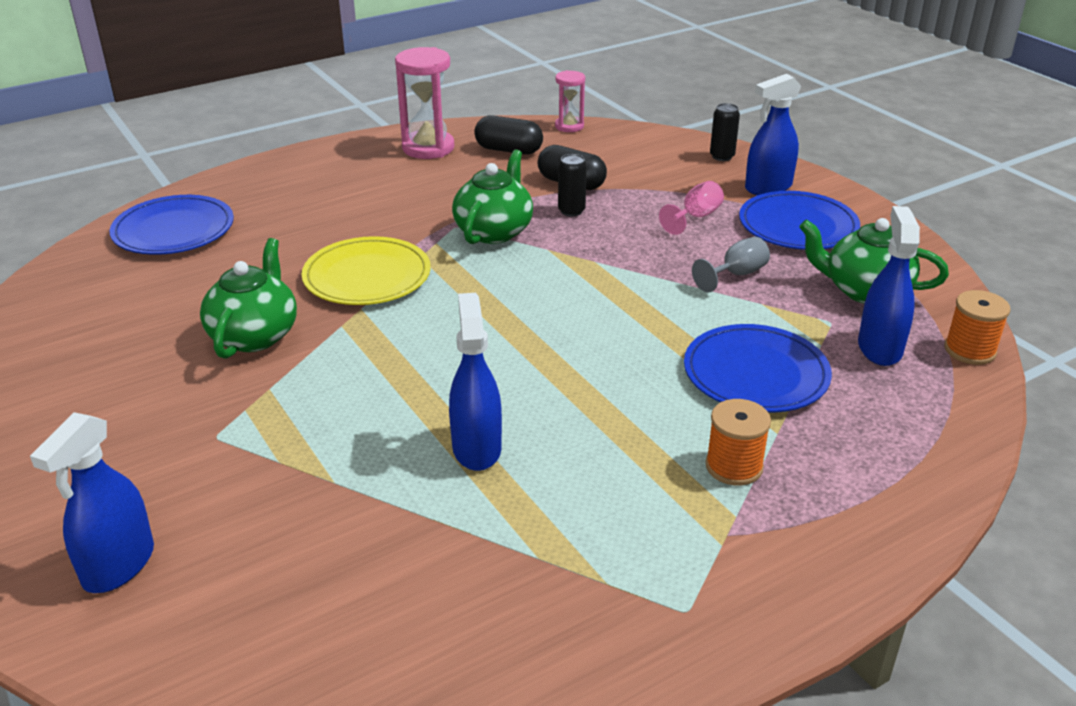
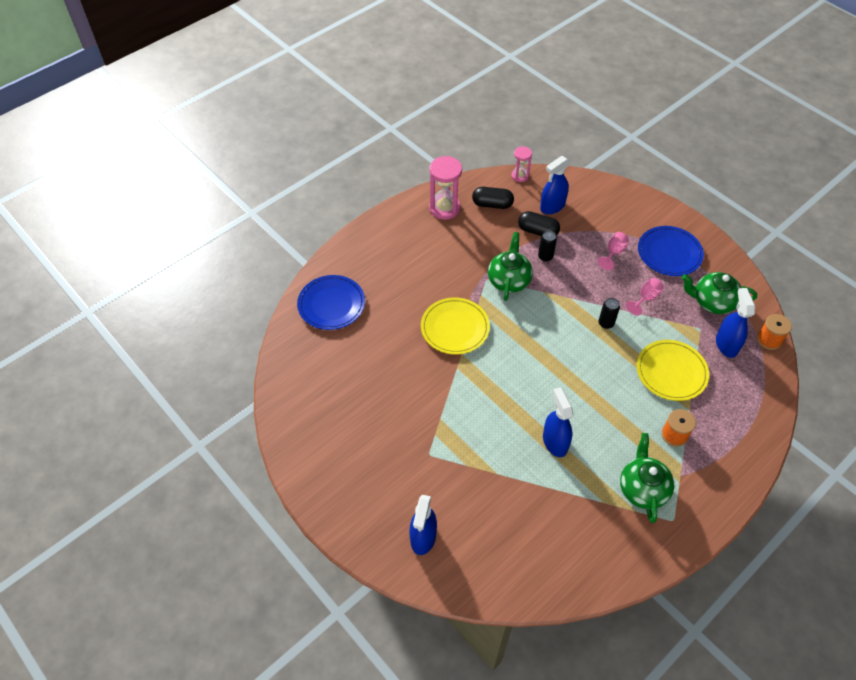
camera: 10 degrees left, 20 degrees up
green teapot [200,238,297,359] -> green teapot moved to [620,433,674,523]
blue plate [684,324,832,413] -> yellow plate [637,340,709,401]
grey goblet [692,237,770,292] -> pink goblet [626,278,664,316]
black can [710,103,740,161] -> black can moved to [598,298,620,329]
blue spray bottle [745,74,801,195] -> blue spray bottle moved to [540,156,570,214]

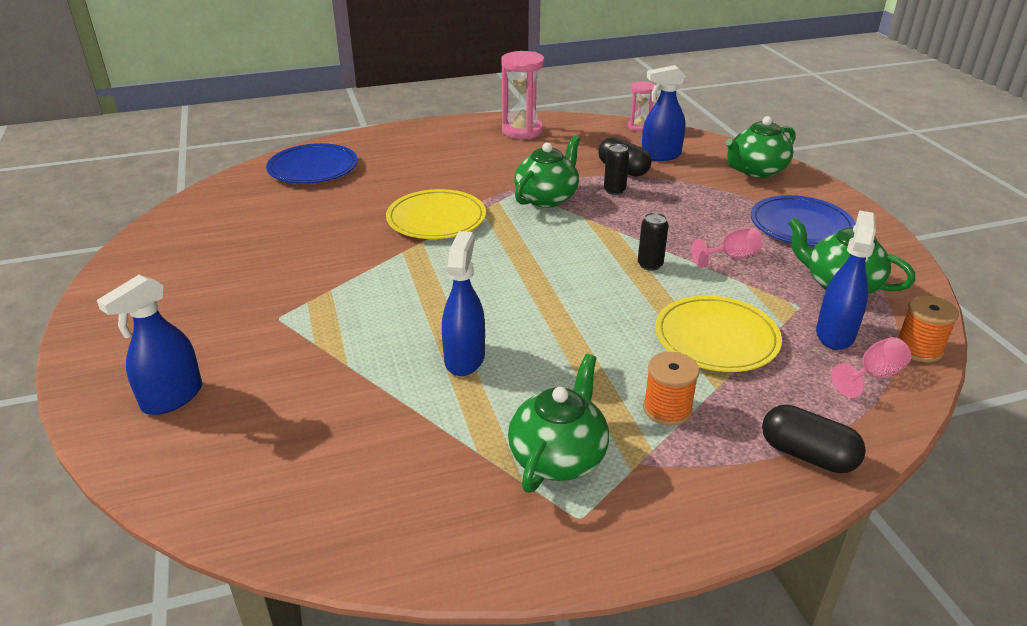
camera: 25 degrees right, 20 degrees down
black capsule [472,187,514,209] -> black capsule moved to [762,405,866,473]
pink goblet [598,232,629,270] -> pink goblet moved to [831,337,911,398]
none -> green teapot [726,116,796,178]

